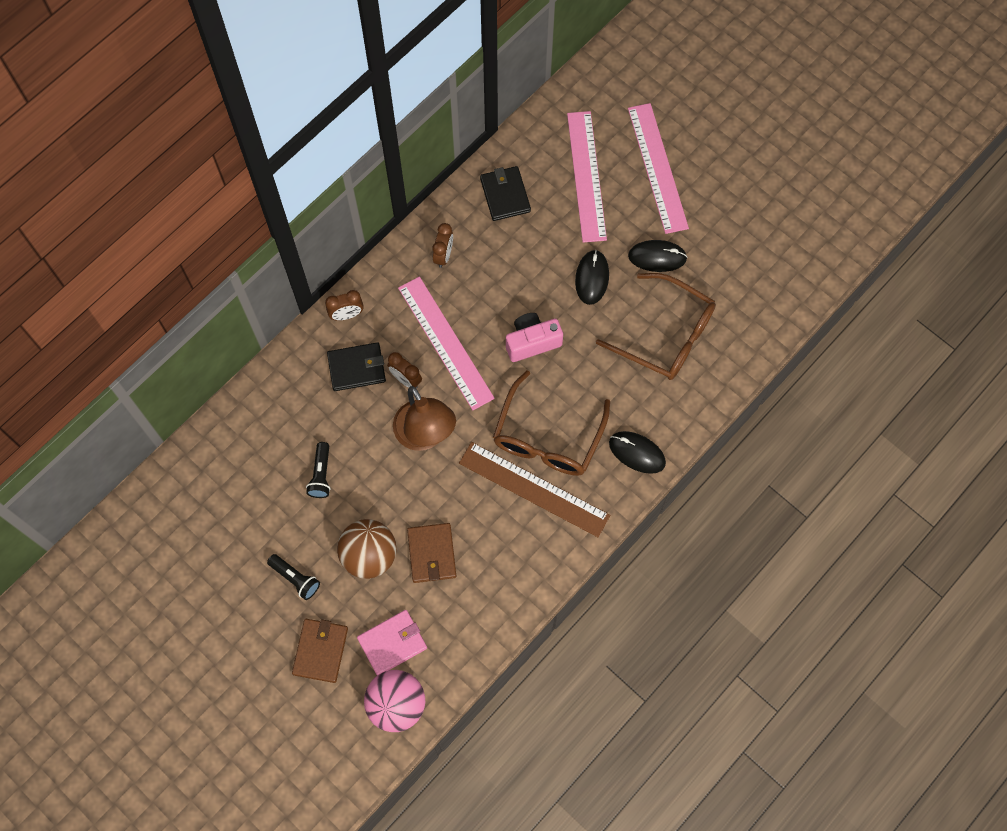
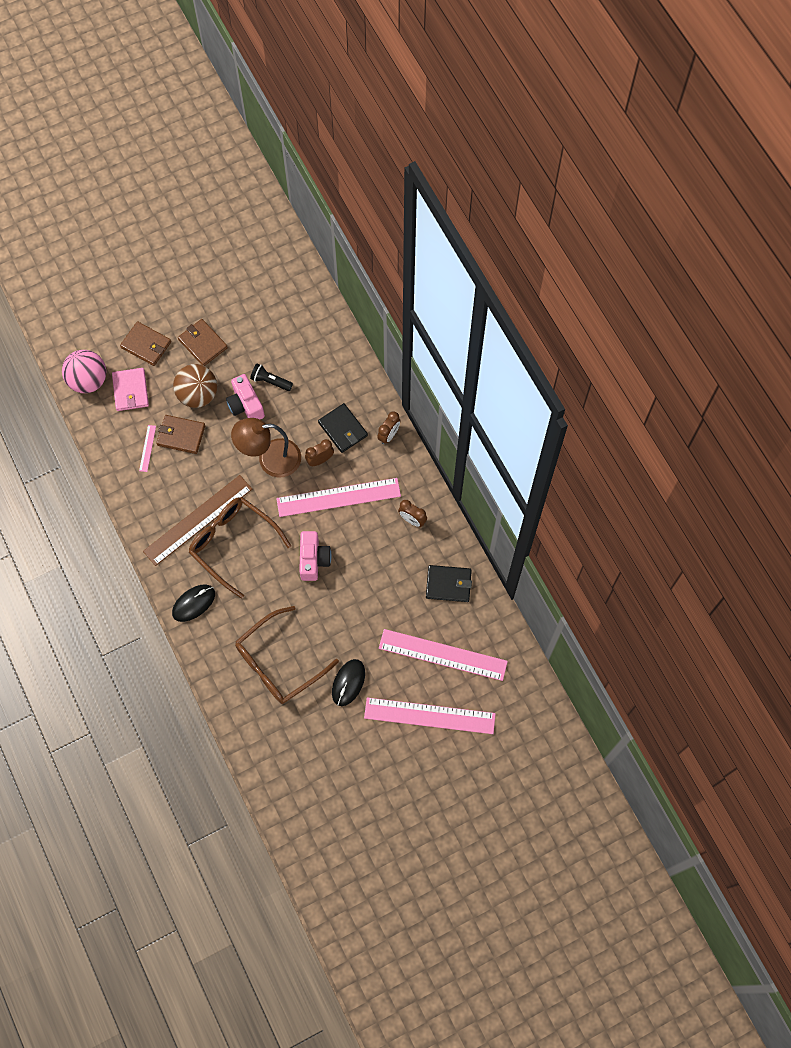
camera: 110 degrees right, 0 degrees up
black flashlight [267,554,320,600] -> brown wallet [178,319,228,366]
brown clock [325,290,364,321] -> brown clock turned 150 degrees counterclockwise [377,411,400,444]
black wallet [327,342,386,391] -> black wallet turned 45 degrees counterclockwise [318,403,368,453]
black mouse [575,250,609,305] -> none
none -> pink ruler [139,425,156,472]
none -> pink camera [226,374,265,420]

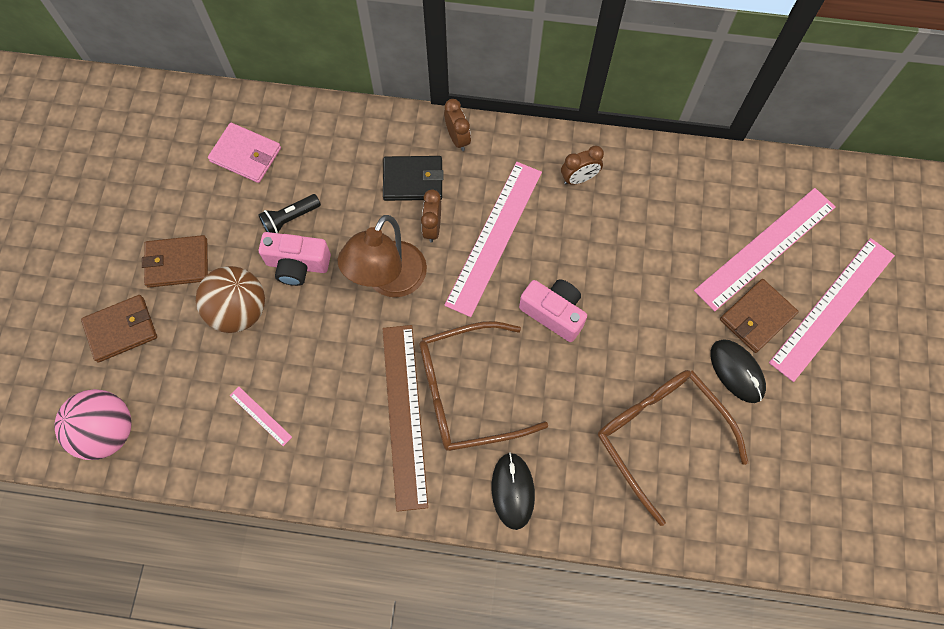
camera: 55 degrees left, 0 degrees up
pink wallet [112,368,149,411] -> pink wallet moved to [208,123,281,183]
brown wallet [156,415,205,454] -> brown wallet moved to [720,279,799,353]
brown glasses [235,606,339,704] -> brown glasses turned 150 degrees clockwise [598,370,748,526]
black wallet [426,565,472,602] -> none

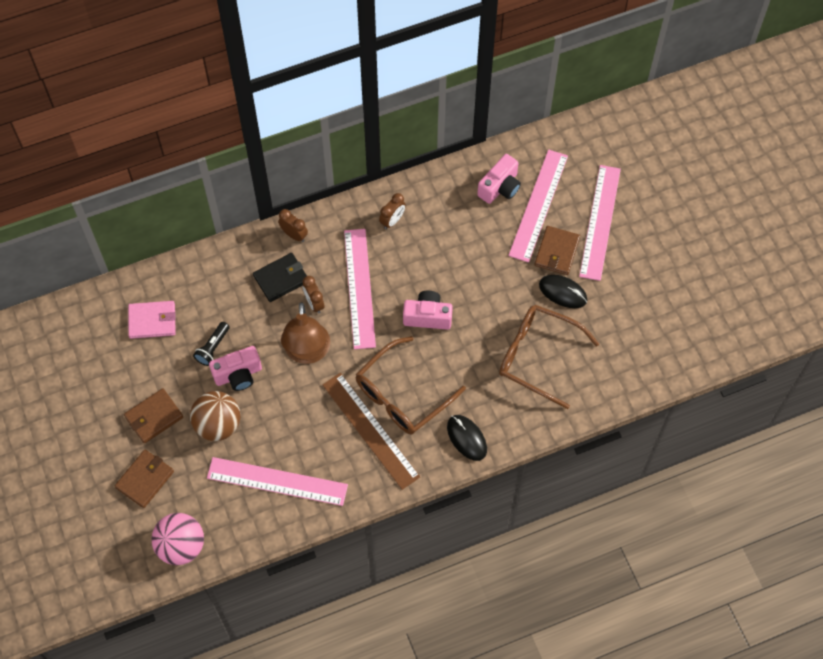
camera: 30 degrees left, 5 degrees down
pink ruler [230,387,292,446] -> pink ruler [207,457,348,506], size x2.42
none -> pink camera [477,154,521,204]

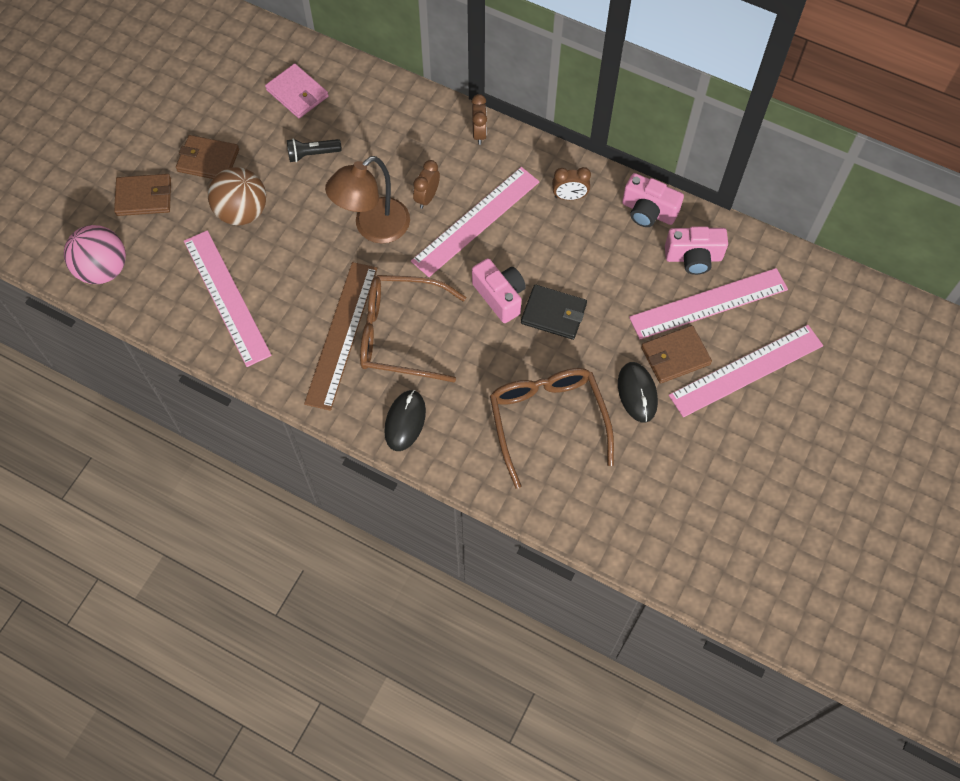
camera: 50 degrees right, 0 degrees up
pink camera [209,346,262,391] -> pink camera moved to [622,173,684,227]
black wallet [253,253,307,302] -> black wallet moved to [521,284,587,340]

